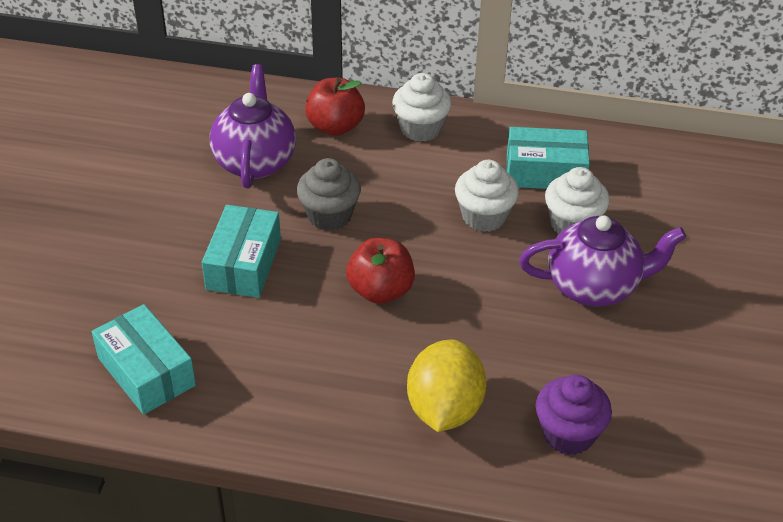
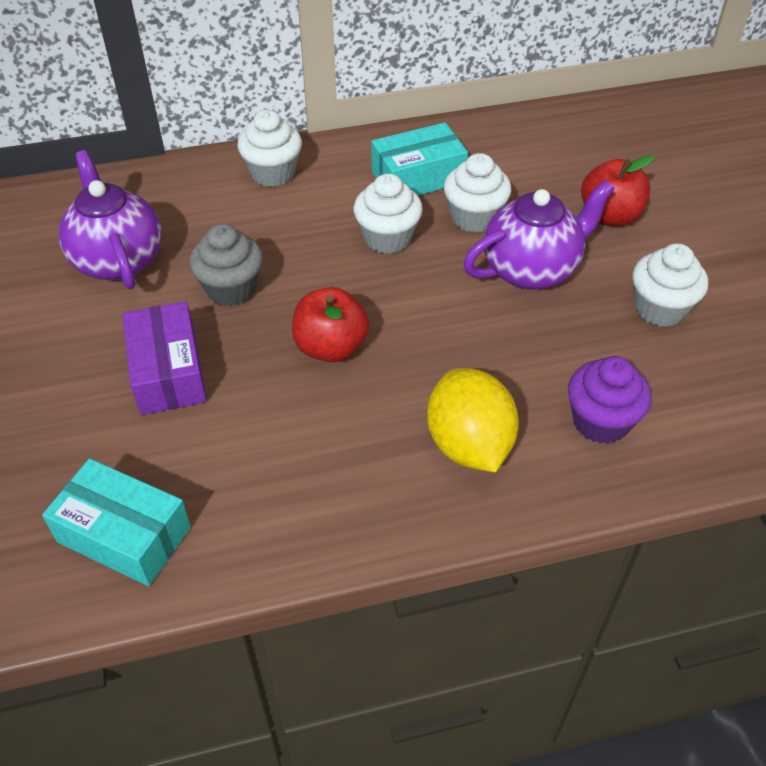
camera: 25 degrees left, 5 degrees up
turquoise box [202,205,281,298] -> purple box [122,301,207,415]
red apple [305,78,365,136] -> red apple moved to [581,155,654,226]
none -> white cupcake [632,243,708,327]

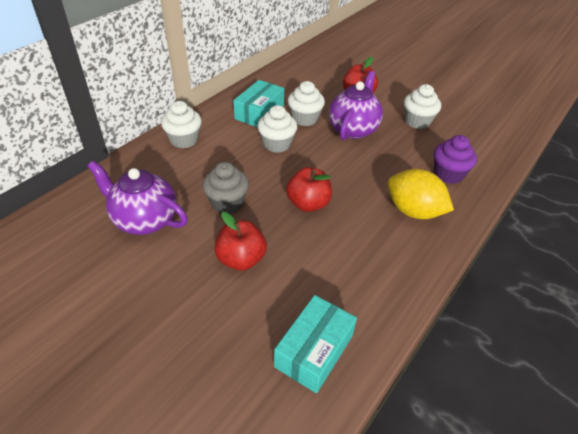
camera: 40 degrees left, 5 degrees down
turquoise box [42,458,191,586] -> turquoise box turned 45 degrees counterclockwise [274,295,357,393]
purple box [122,301,207,415] -> red apple [215,212,267,271]

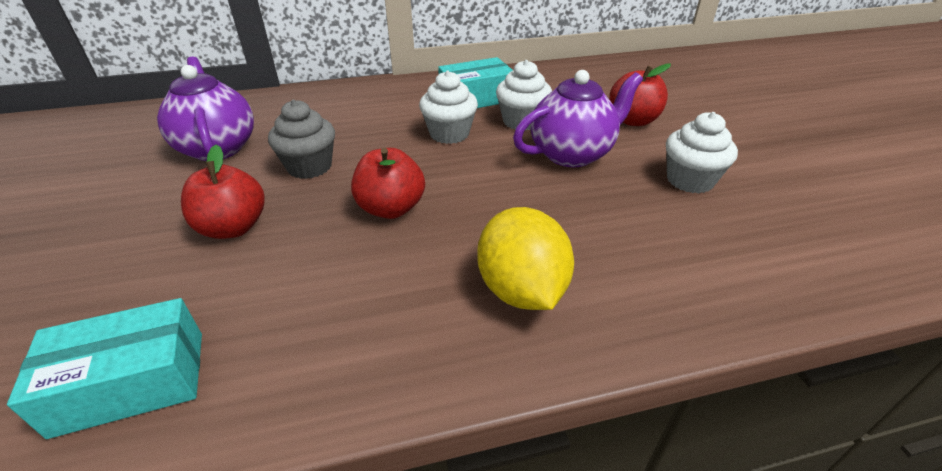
camera: 40 degrees right, 5 degrees down
white cupcake [161,101,202,148] -> none
purple cupcake [434,135,477,184] -> none

